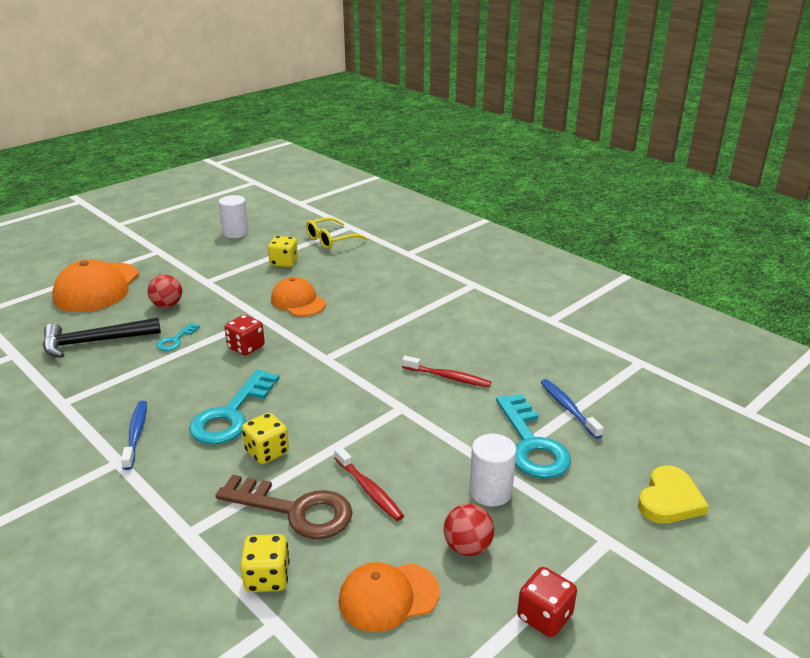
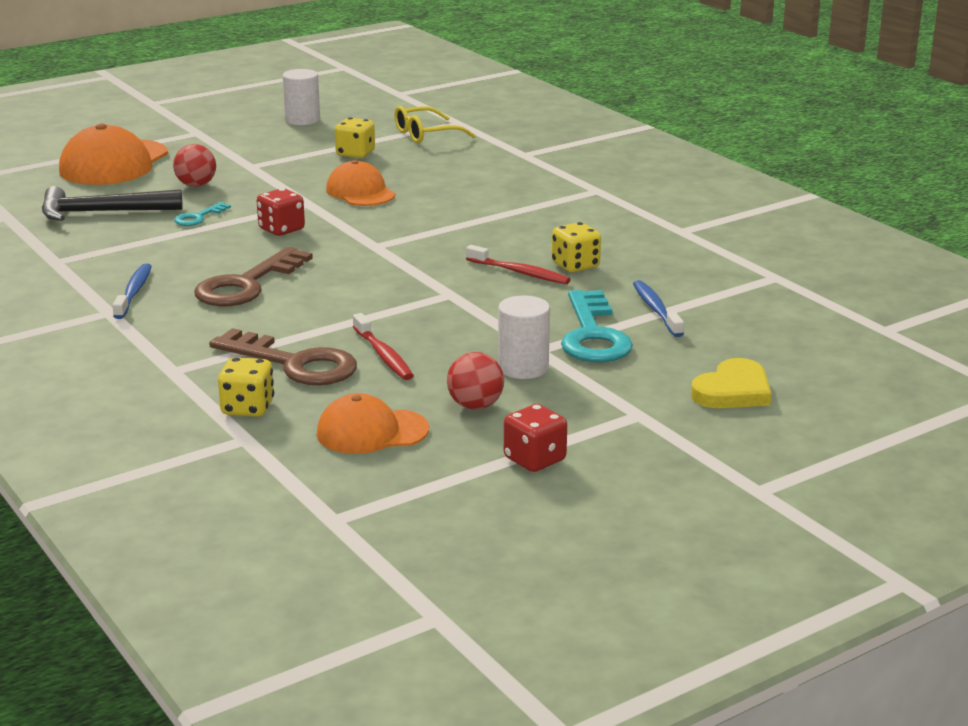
camera: 10 degrees right, 5 degrees down
turquoise key [189,369,280,445] -> brown key [194,247,313,307]
yellow dice [242,413,289,464] -> yellow dice moved to [552,222,601,272]

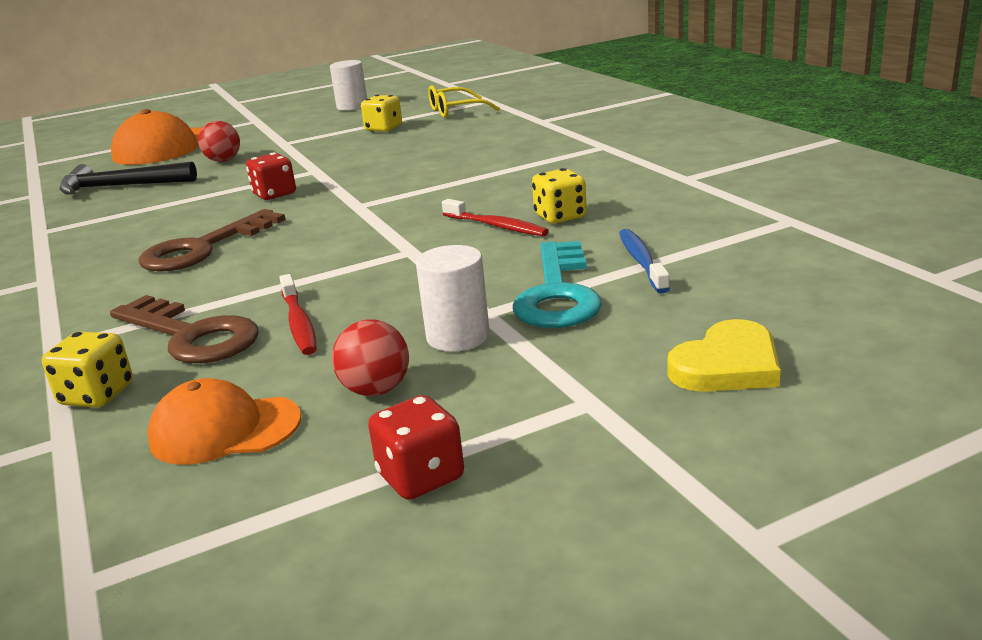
camera: 10 degrees right, 0 degrees up
blue toothbrush [112,263,152,319] -> none
turquoise key [174,202,231,226] -> none
orange cap [326,160,395,206] -> none

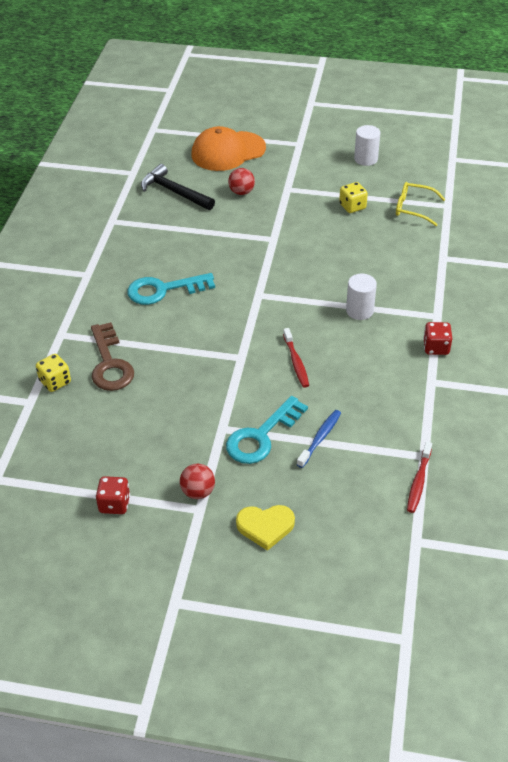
camera: 35 degrees right, 20 degrees up
brown key [138,209,286,272] -> turquoise key [127,273,215,305]
orange cap [147,378,301,465] -> none
red dice [246,153,296,200] -> red dice moved to [423,322,452,355]
red toothbrush [279,274,317,355] -> red toothbrush moved to [407,442,432,513]
red ball [332,319,409,396] -> red ball moved to [180,464,215,499]
white cylinder [416,245,490,352] -> white cylinder moved to [346,274,377,320]
yellow dice [532,168,587,224] -> none

